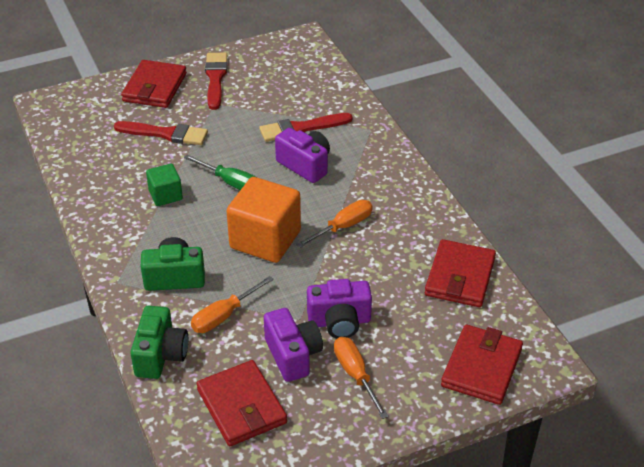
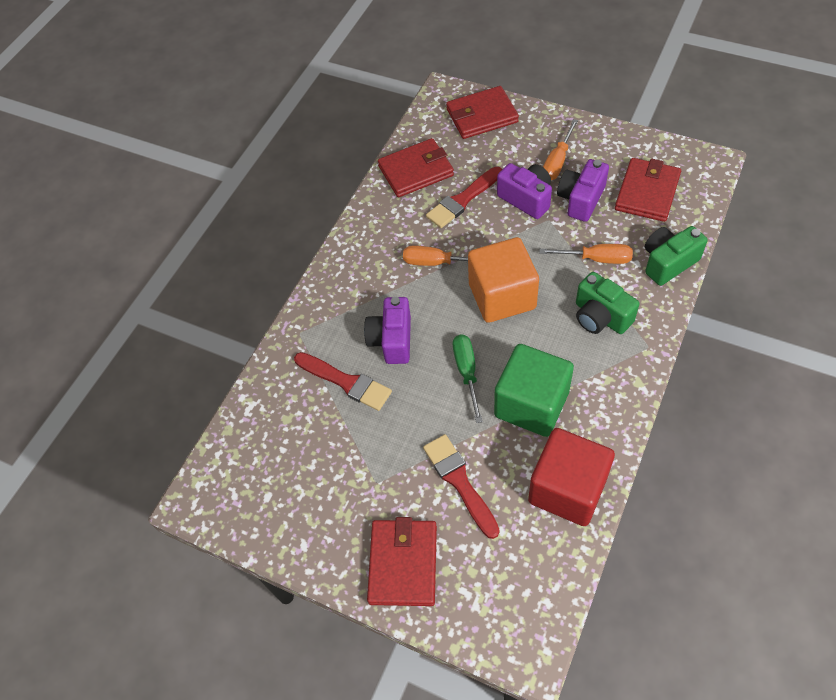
camera: 125 degrees left, 15 degrees up
red wallet [121,60,187,108] -> red wallet turned 60 degrees counterclockwise [367,517,437,606]
green cube [146,164,183,206] -> green cube [494,344,574,437], size x1.89
red brush [205,53,227,110] -> red brush moved to [426,167,502,228]
none -> red cube [528,428,615,526]

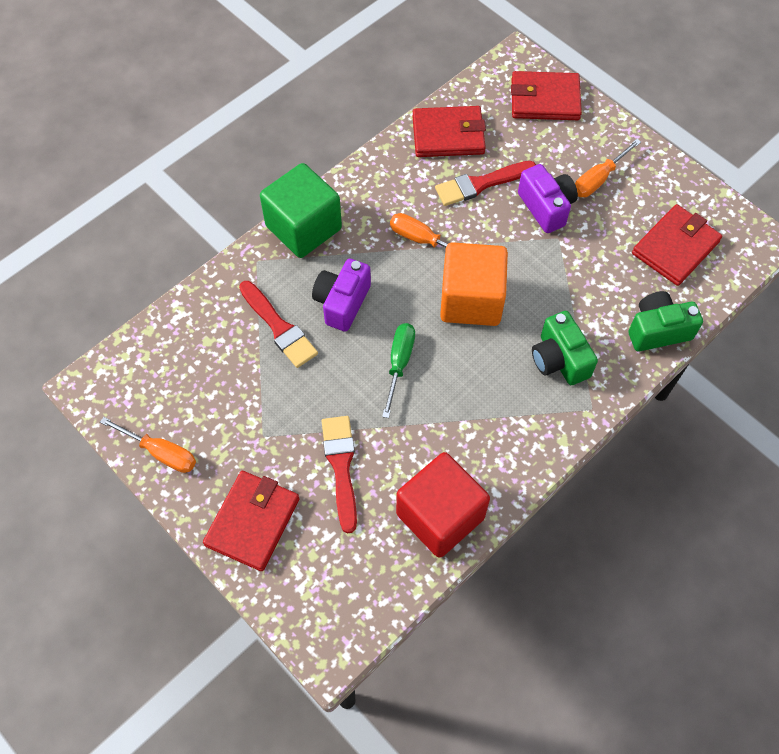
camera: 15 degrees right, 5 degrees up
green cube [494,344,574,437] -> green cube moved to [260,163,342,258]
orange screwdriver [539,244,633,264] -> orange screwdriver moved to [100,417,196,473]
purple camera [557,159,609,222] -> none

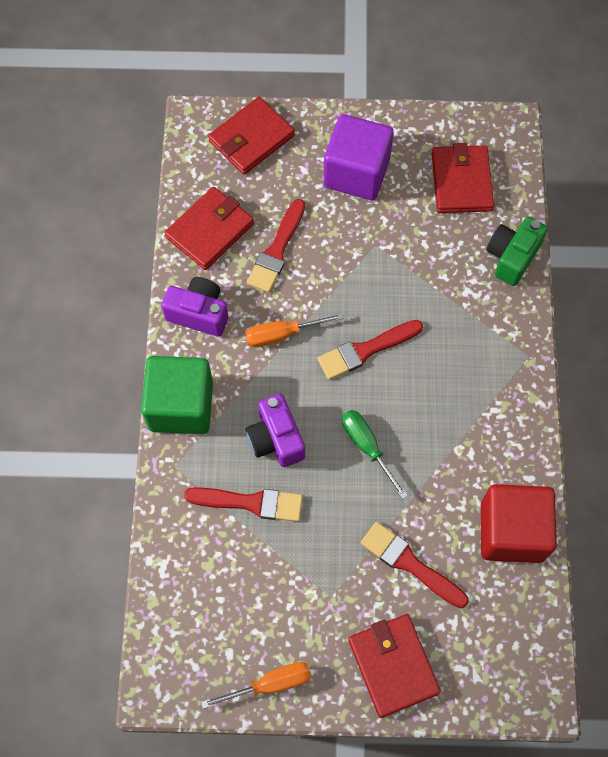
camera: 45 degrees left, 5 degrees up
orange cube [440,242,508,326] -> red brush [317,320,423,380]
purple camera [518,164,578,233] -> purple camera moved to [161,277,228,337]
green camera [532,311,598,385] -> none
orange screwdriver [575,139,641,197] -> purple cube [323,114,394,200]

